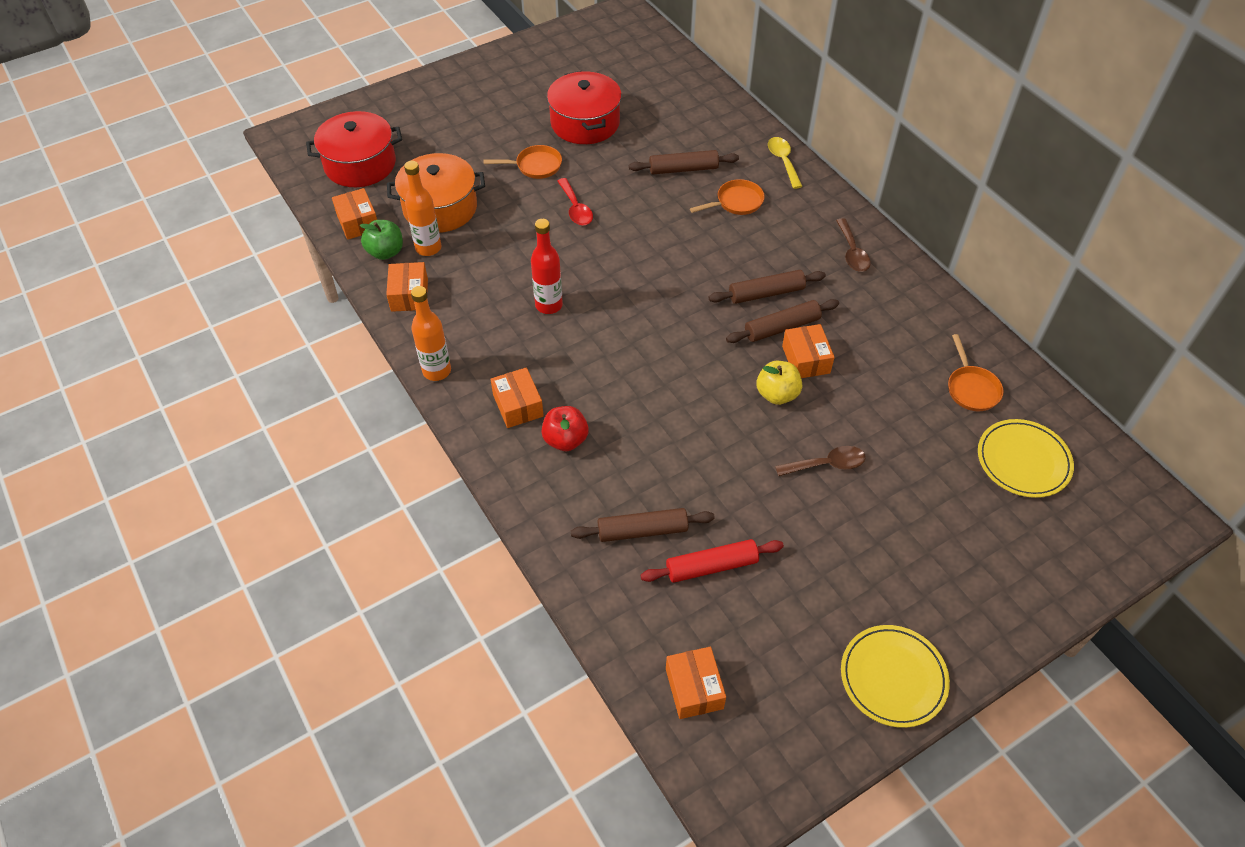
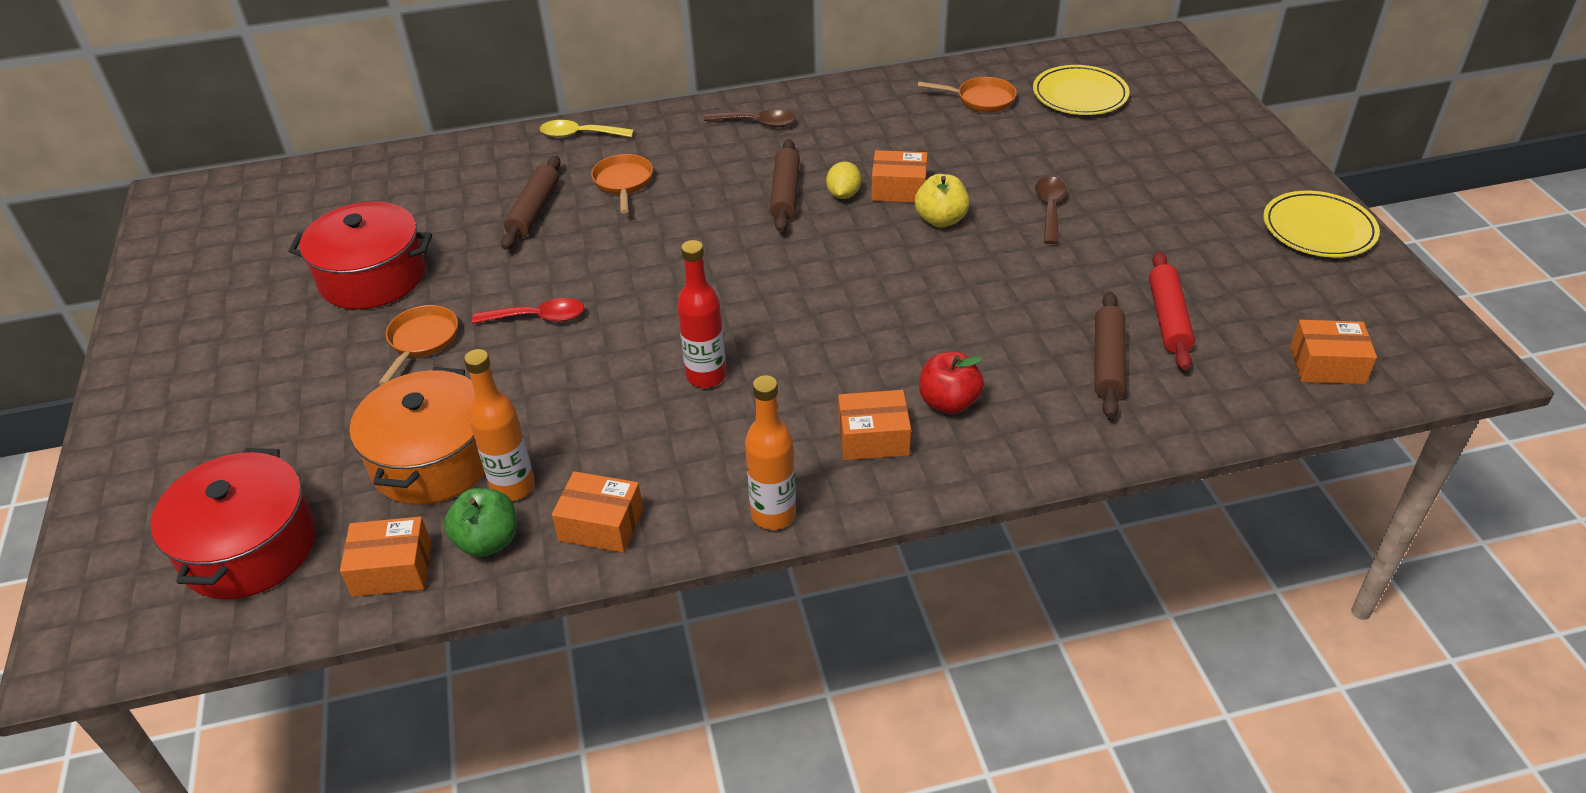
camera: 70 degrees left, 10 degrees down
brown rolling pin [726,299,839,343] -> yellow lemon [826,161,861,199]

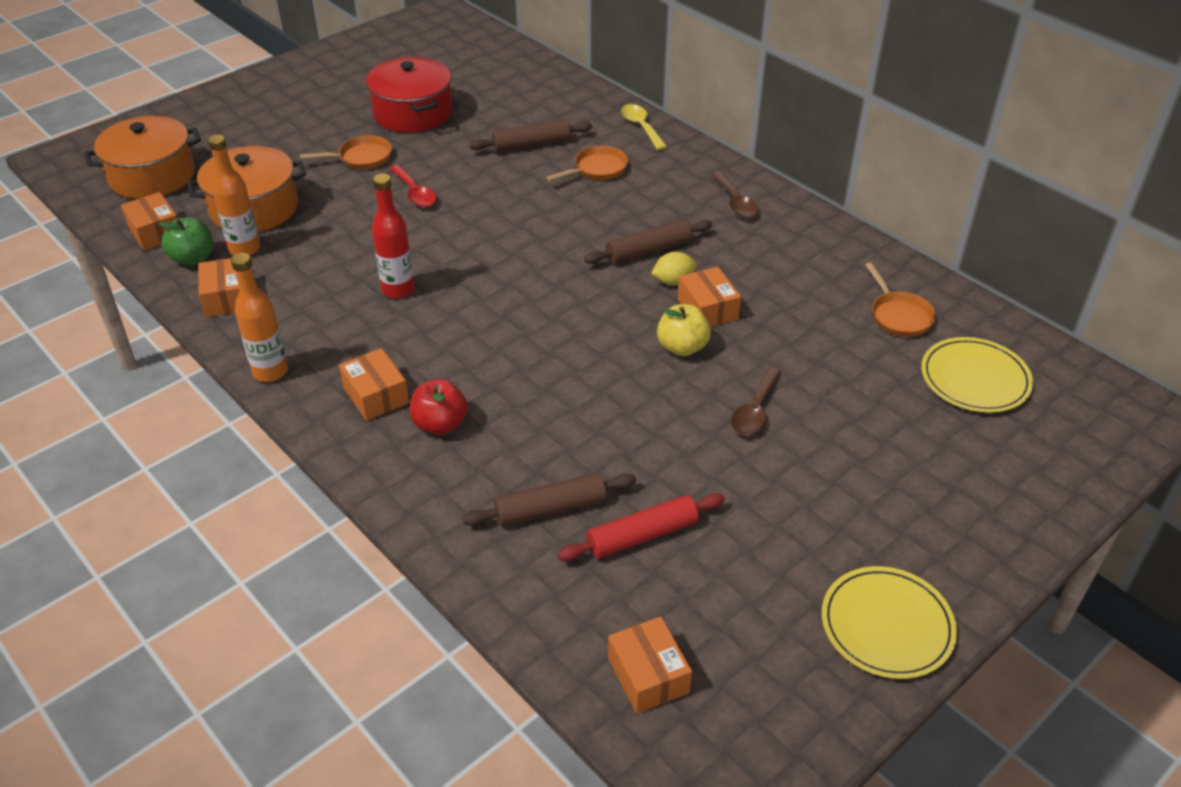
camera: 60 degrees right, 0 degrees up
red pot [150,448,316,599] -> orange pot [84,116,201,199]
brown spoon [1035,177,1067,244] -> brown spoon turned 135 degrees clockwise [731,367,782,436]

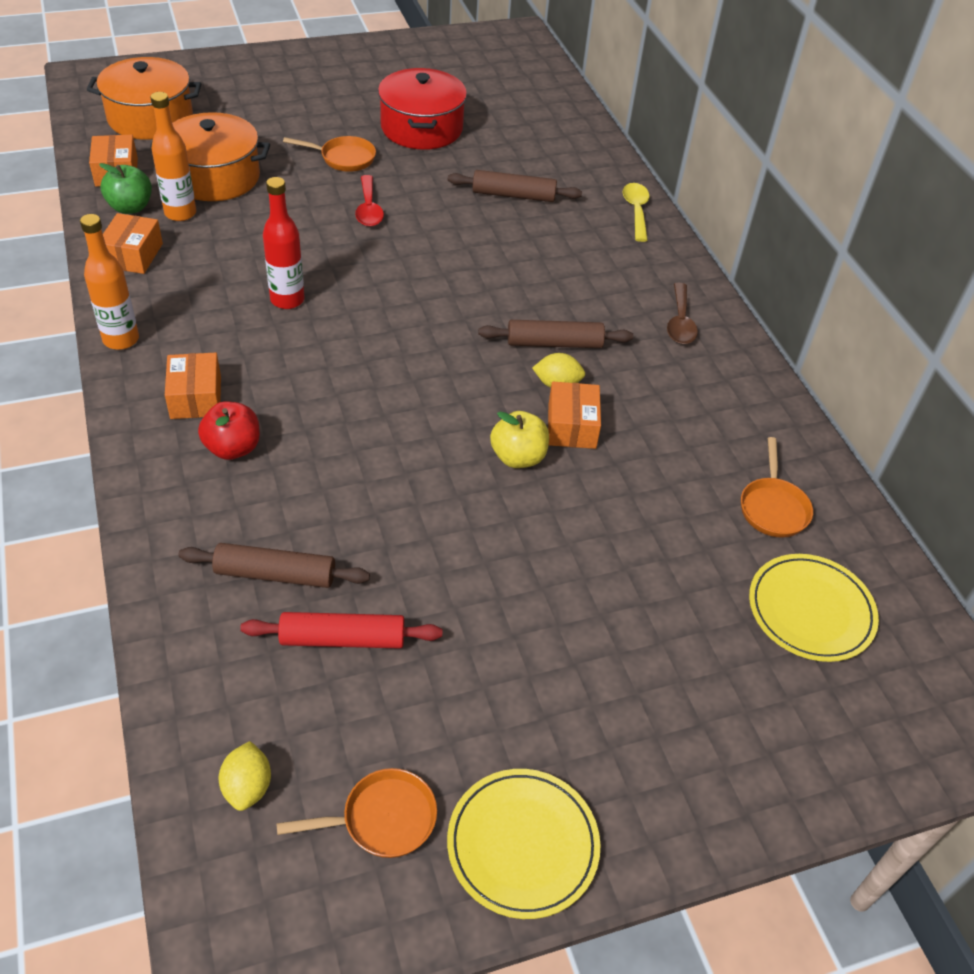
camera: 20 degrees right, 5 degrees up
orange pan [546,146,628,181] -> orange pan moved to [276,768,437,858]
orange box [608,617,692,714] -> yellow lemon [218,741,271,811]
brown spoon [731,367,782,436] -> none

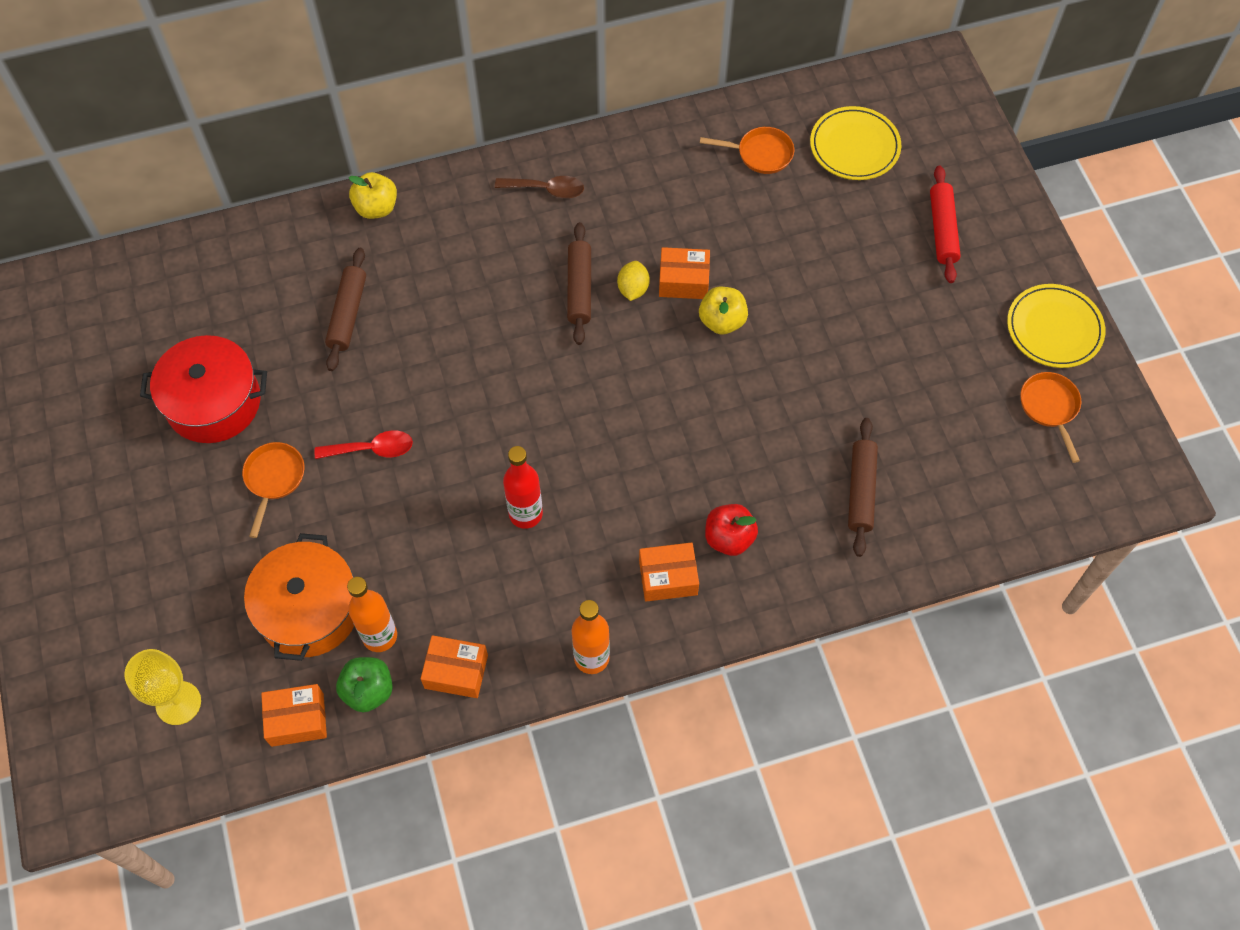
camera: 85 degrees left, 15 degrees up
orange pot [87,57,201,140] -> yellow goblet [124,649,201,725]
yellow lemon [218,741,271,811] -> none
red rolling pin [240,612,442,648] -> red rolling pin moved to [930,166,961,283]
yellow spoon [623,183,649,242] -> yellow apple [348,172,397,219]

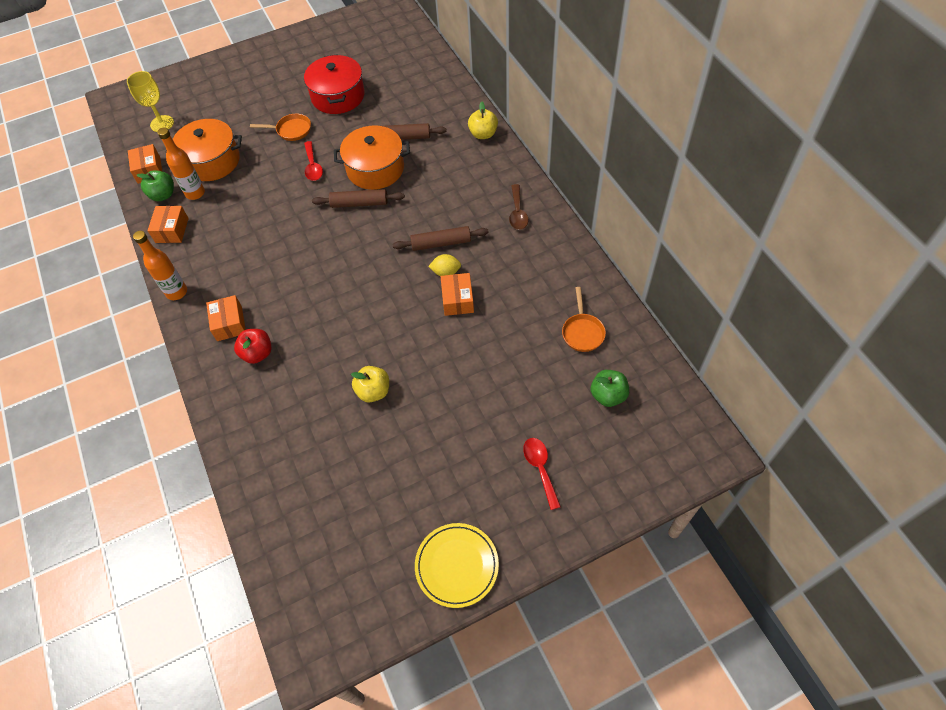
camera: 85 degrees right, 5 degrees down
red bottle [503,446,543,529] -> none
yellow apple [699,287,748,334] -> yellow apple moved to [351,366,389,403]
yellow plate [810,106,901,180] -> green apple [591,370,629,407]
brown rolling pin [848,418,878,557] -> brown rolling pin moved to [312,189,405,208]
red rolling pin [930,166,961,283] -> red spoon [523,438,561,510]
orange pan [1020,372,1081,463] -> none
none -> orange pot [334,125,410,190]

